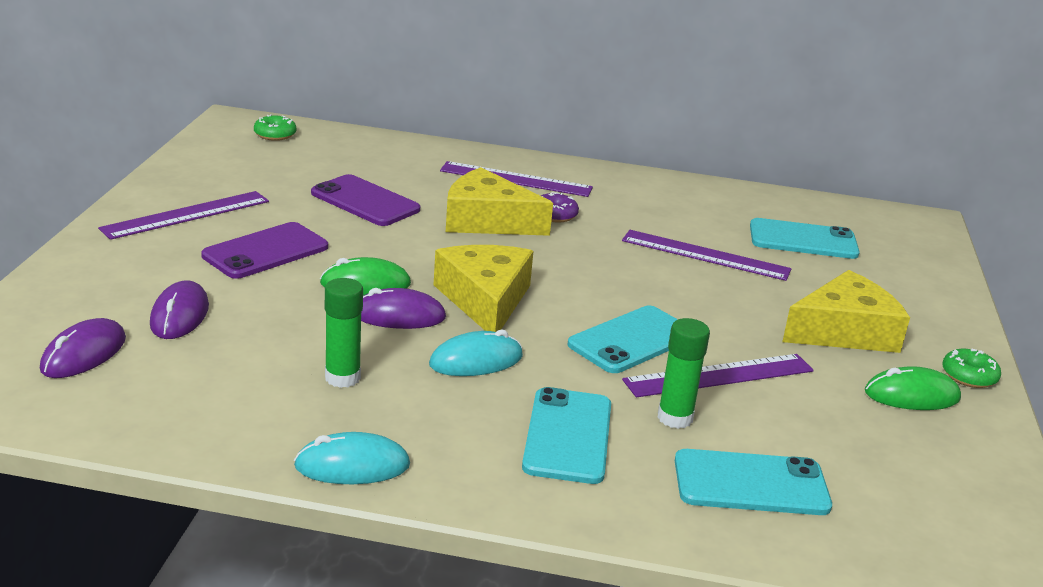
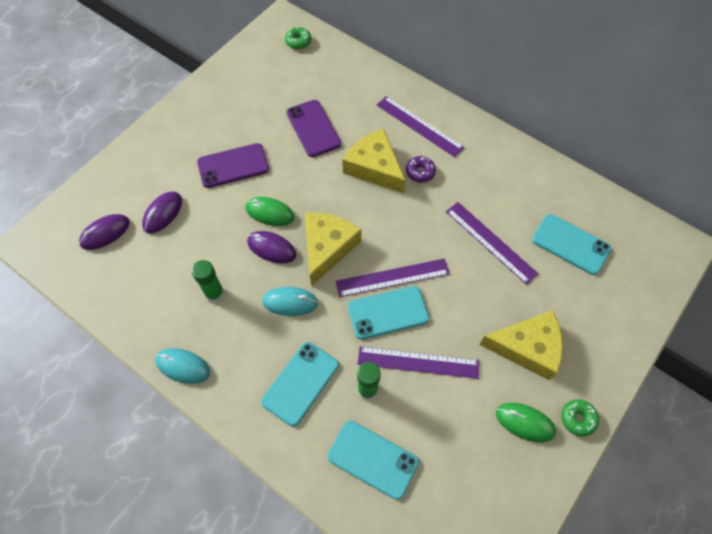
camera: 30 degrees right, 35 degrees up
purple ruler [98,191,269,240] -> purple ruler moved to [336,258,450,297]

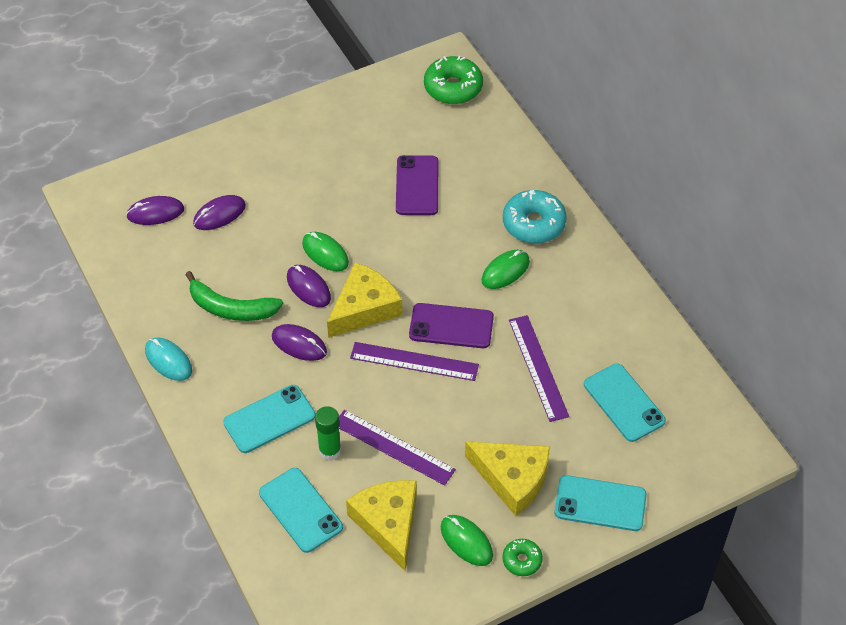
camera: 25 degrees right, 10 degrees down
green glue stick [191,260,224,303] -> green banana [185,271,283,321]
purple phone [197,143,269,188] -> purple phone moved to [409,303,494,348]
turquoise mouse [262,287,318,316] -> purple mouse [272,324,327,361]
green donut [285,27,311,49] -> green donut [424,56,483,104], size x1.85
yellow cheese [342,129,406,193] -> yellow cheese moved to [346,480,417,571]
turquoise phone [348,286,429,340] -> turquoise phone moved to [554,475,646,531]
purple ruler [377,96,464,157] -> turquoise donut [503,190,567,244]
purple donut [406,156,436,183] -> green mouse [481,250,530,289]

